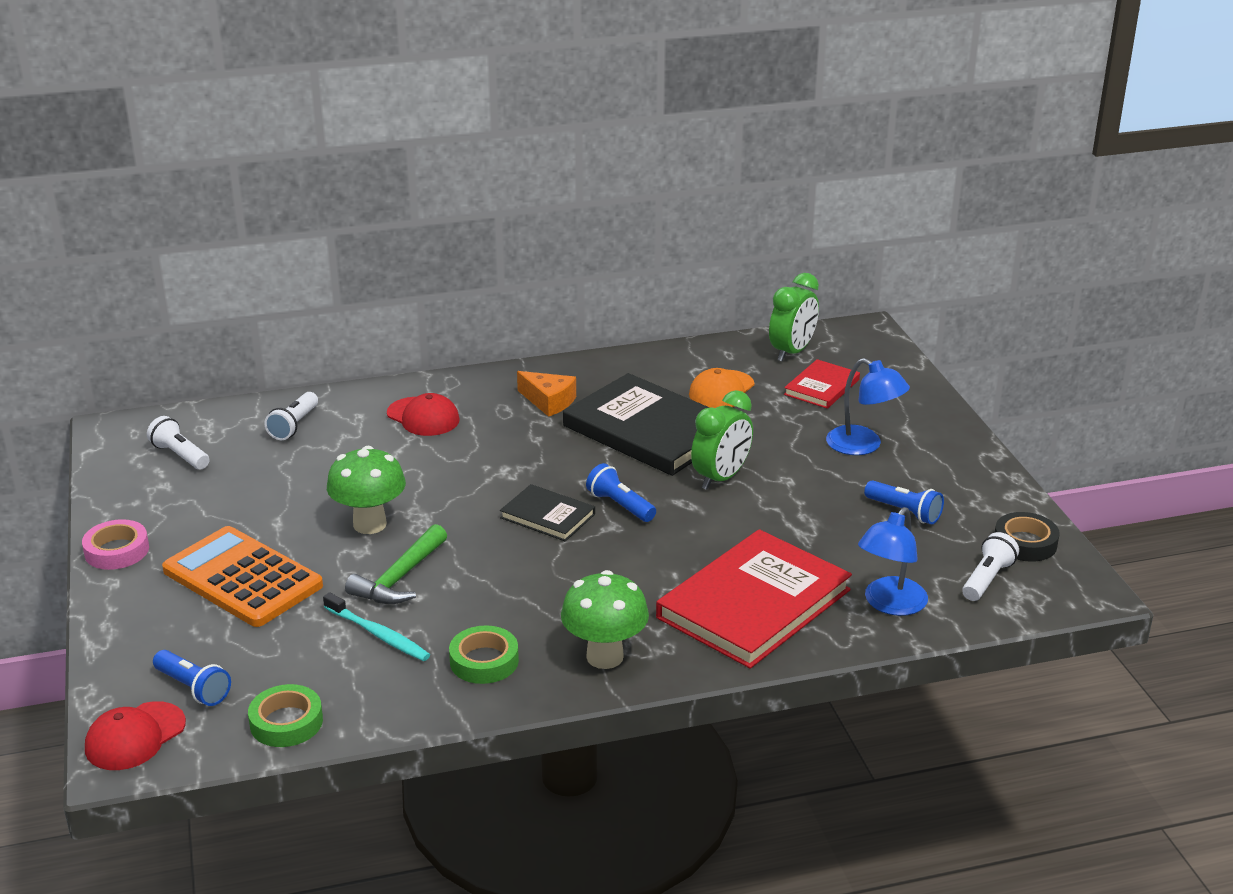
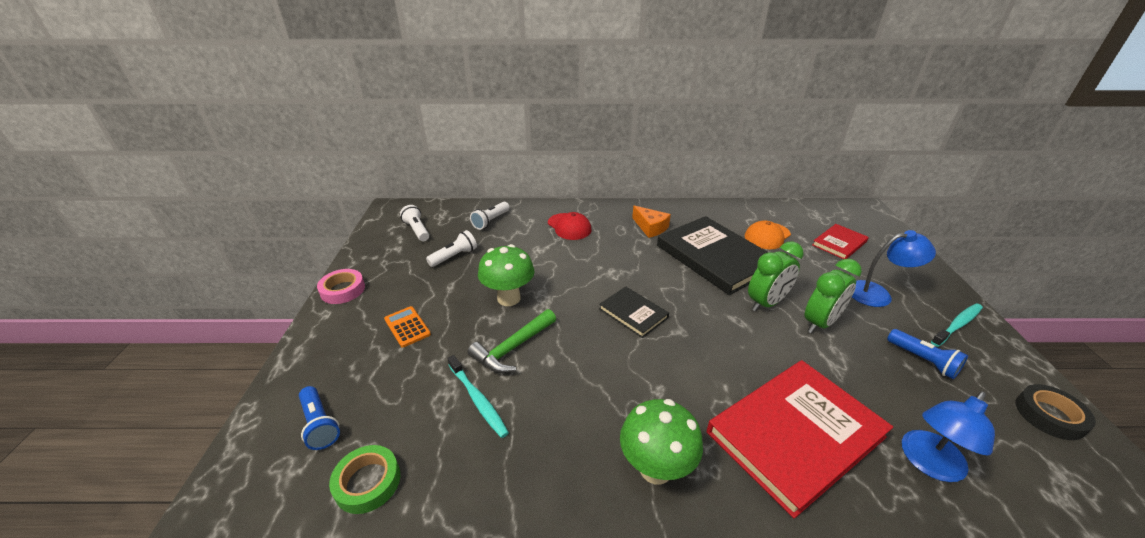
camera: 15 degrees right, 5 degrees up
red cap [85,701,186,770] -> none
orange calculator [162,526,323,627] -> orange calculator [384,306,431,348], size x0.47
green tape [449,626,519,684] -> none
blue flashlight [586,463,656,522] -> none
green clock [769,273,819,362] -> green clock moved to [804,259,862,333]
blue lamp [826,358,910,455] -> blue lamp turned 60 degrees counterclockwise [852,230,936,307]
white flashlight [962,532,1019,601] -> white flashlight moved to [426,230,477,267]
none -> turquoise toothbrush [931,303,983,347]

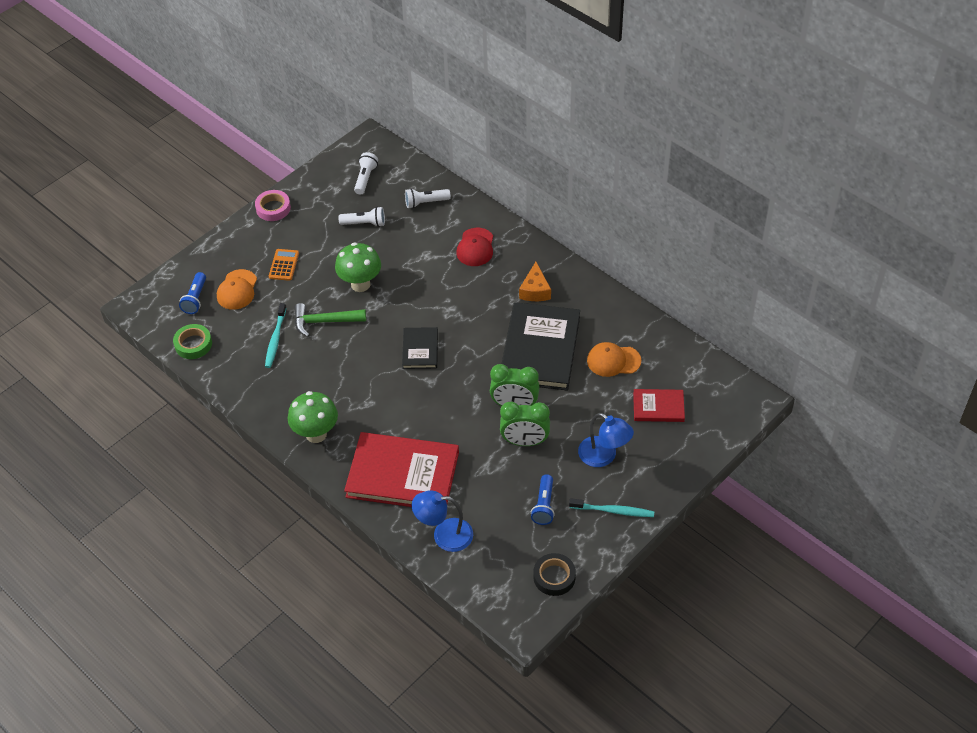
camera: 45 degrees right, 15 degrees up
none -> orange cap [217,269,257,310]

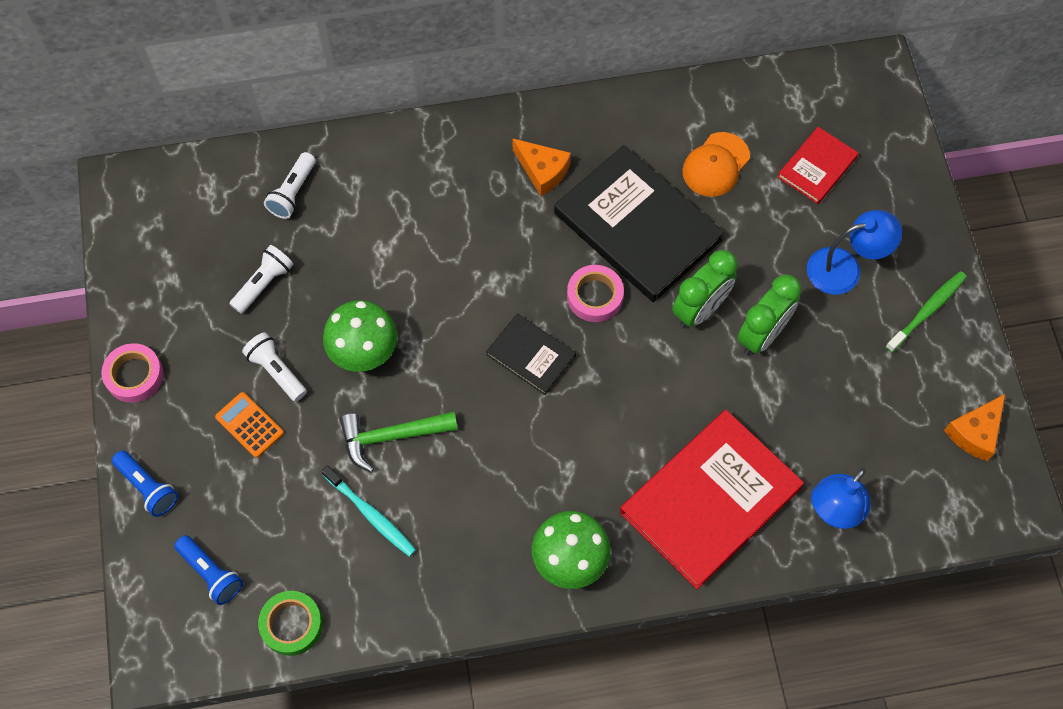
camera: 55 degrees left, 15 degrees up
orange cap [217,269,257,310] -> none
green hammer [295,303,366,337] -> green hammer turned 45 degrees clockwise [340,412,458,472]
white flashlight [354,152,378,195] -> white flashlight moved to [242,332,307,402]
red cap [456,228,493,266] -> none
blue flashlight [531,474,555,525] -> blue flashlight moved to [112,451,178,517]
black tape [533,553,576,596] -> orange cheese [944,394,1005,461]
turquoise toothbrush [569,498,654,517] -> green toothbrush [885,271,967,353]
none -> pink tape [567,265,624,322]

